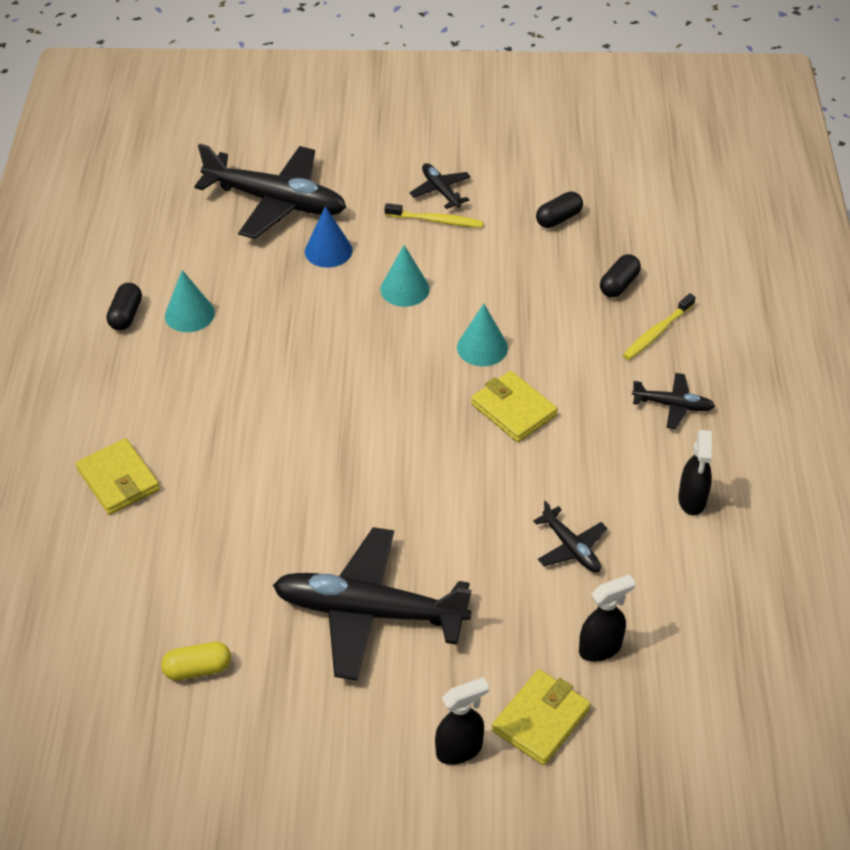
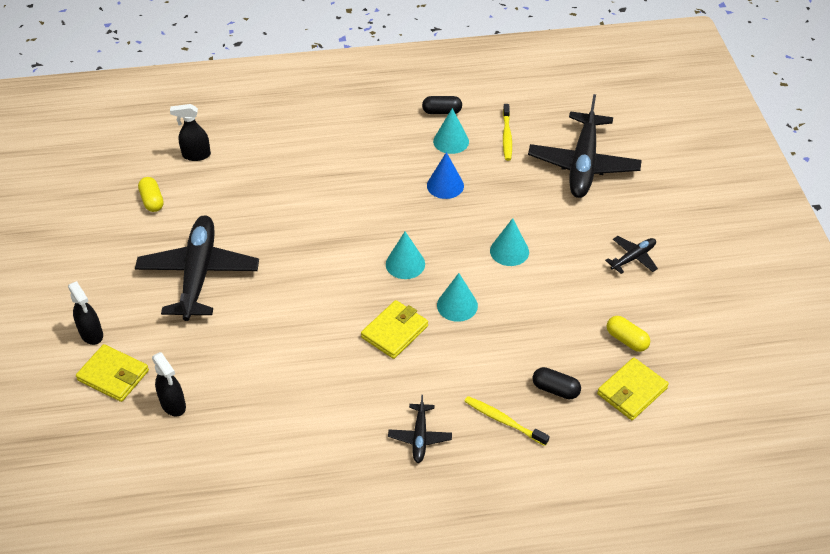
camera: 80 degrees right, 0 degrees up
yellow wallet [76,438,160,515] -> yellow wallet moved to [597,358,669,420]
blue cone [305,206,353,268] -> blue cone moved to [427,152,464,199]
yellow toothbrush [384,203,484,228] -> yellow toothbrush moved to [503,104,512,161]
black plane [533,500,608,573] -> none
black capsule [536,191,583,228] -> yellow capsule [607,316,650,352]
black spray bottle [678,430,712,515] -> black spray bottle moved to [170,104,211,161]
none -> turquoise cone [386,231,425,279]

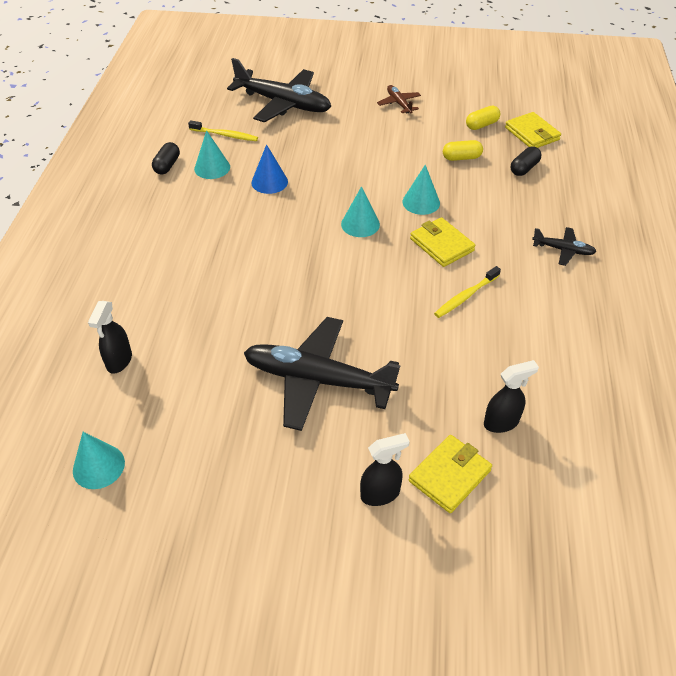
camera: 75 degrees left, 0 degrees up
yellow capsule [138,177,164,212] -> yellow capsule moved to [443,140,483,161]
yellow toothbrush [464,396,549,446] -> yellow toothbrush moved to [434,266,501,318]
turquoise cone [490,218,529,266] -> turquoise cone moved to [73,432,125,489]
black plane [605,236,658,274] -> brown plane [377,85,421,113]

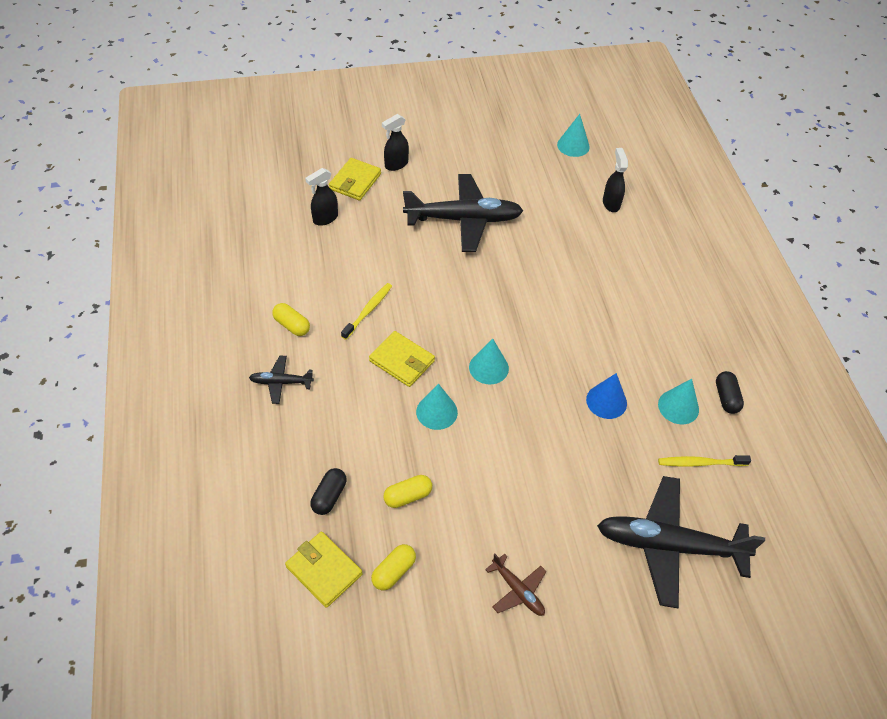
camera: 160 degrees right, 5 degrees up
none -> yellow capsule [272,303,310,336]

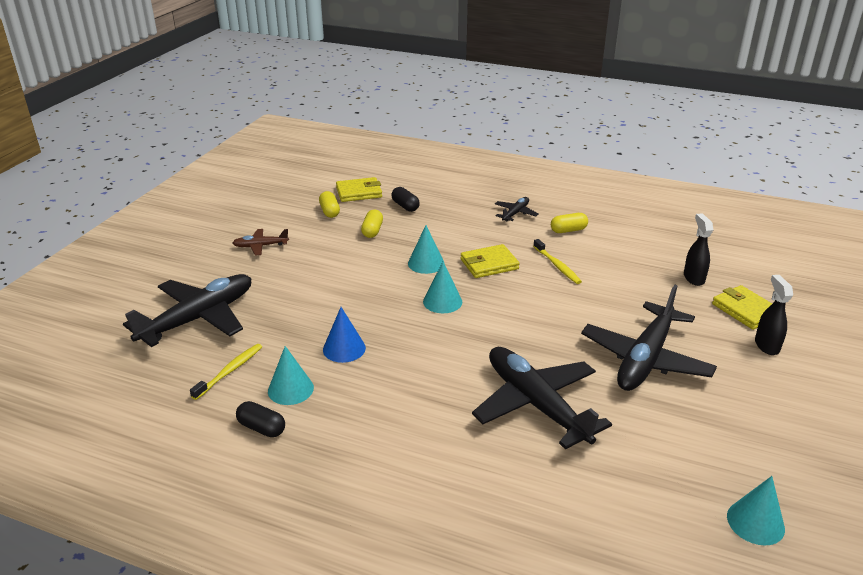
camera: 125 degrees right, 20 degrees down
black spray bottle [603,148,628,212] -> none
none -> black plane [472,347,612,449]

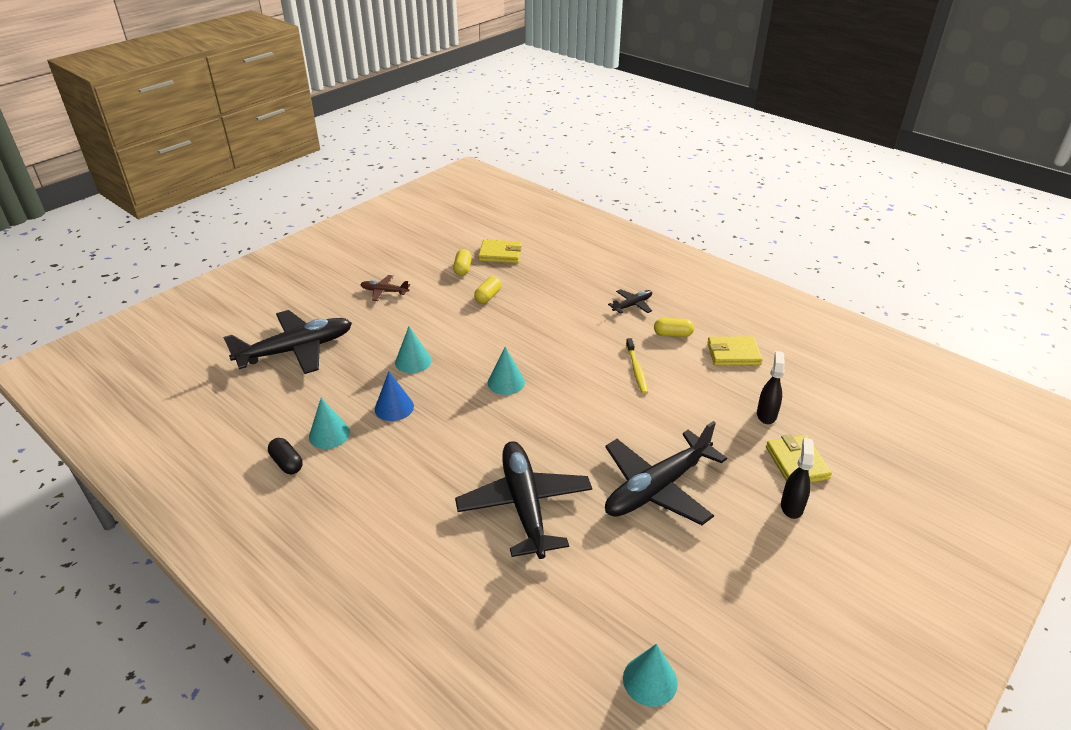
camera: 20 degrees right, 5 degrees up
yellow toothbrush [190,344,262,400] -> none
black capsule [391,187,420,212] -> none
turquoise cone [408,225,445,274] -> turquoise cone moved to [395,326,432,373]
yellow wallet [461,244,520,278] -> yellow wallet moved to [707,336,763,366]

